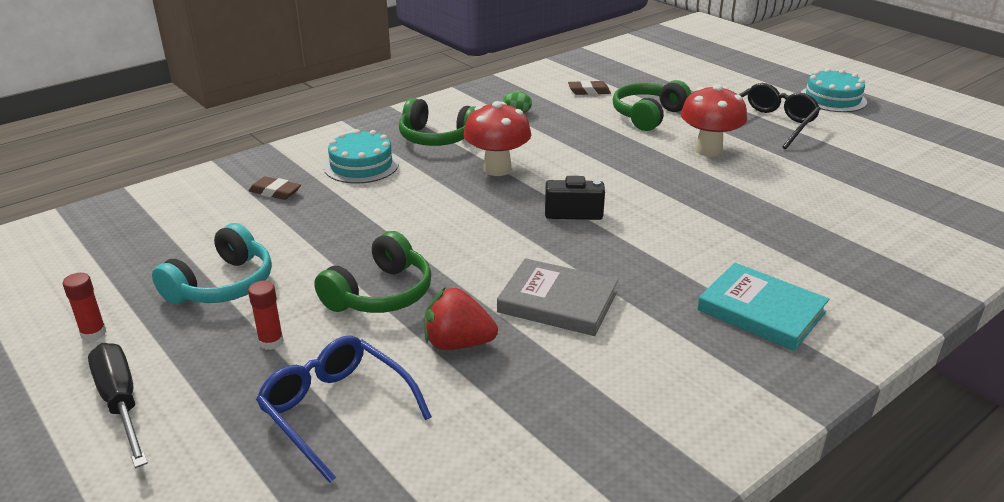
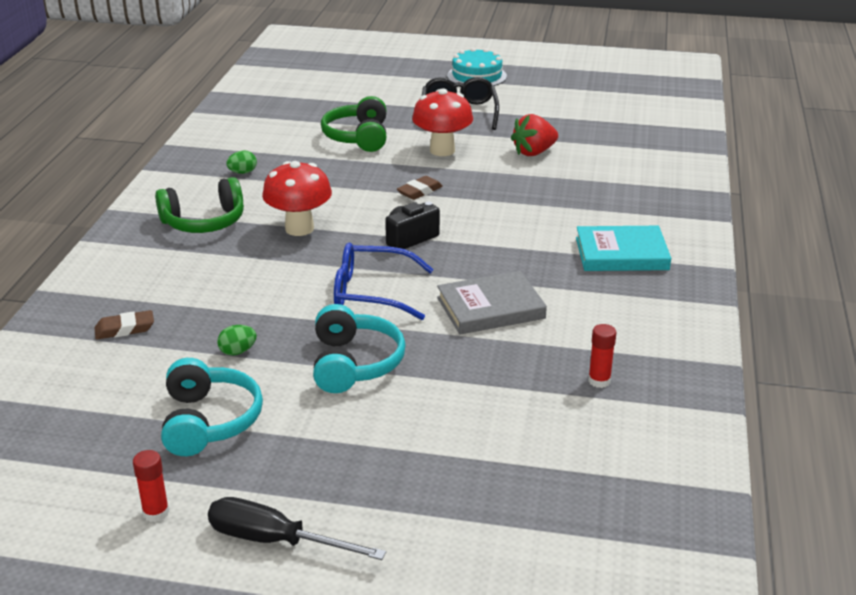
camera: 40 degrees left, 0 degrees up
red glue stick [248,281,284,350] -> red glue stick moved to [588,324,616,388]
blue glasses [256,336,432,483] -> blue glasses moved to [334,242,434,320]
green headphones [314,231,431,313] -> turquoise headphones [313,304,406,393]
turquoise cake [324,129,399,184] -> none
red strawberry [424,287,498,350] -> red strawberry moved to [511,114,558,156]
brown eraser [568,80,611,95] -> brown eraser moved to [397,176,443,200]
none -> green egg [217,325,257,356]

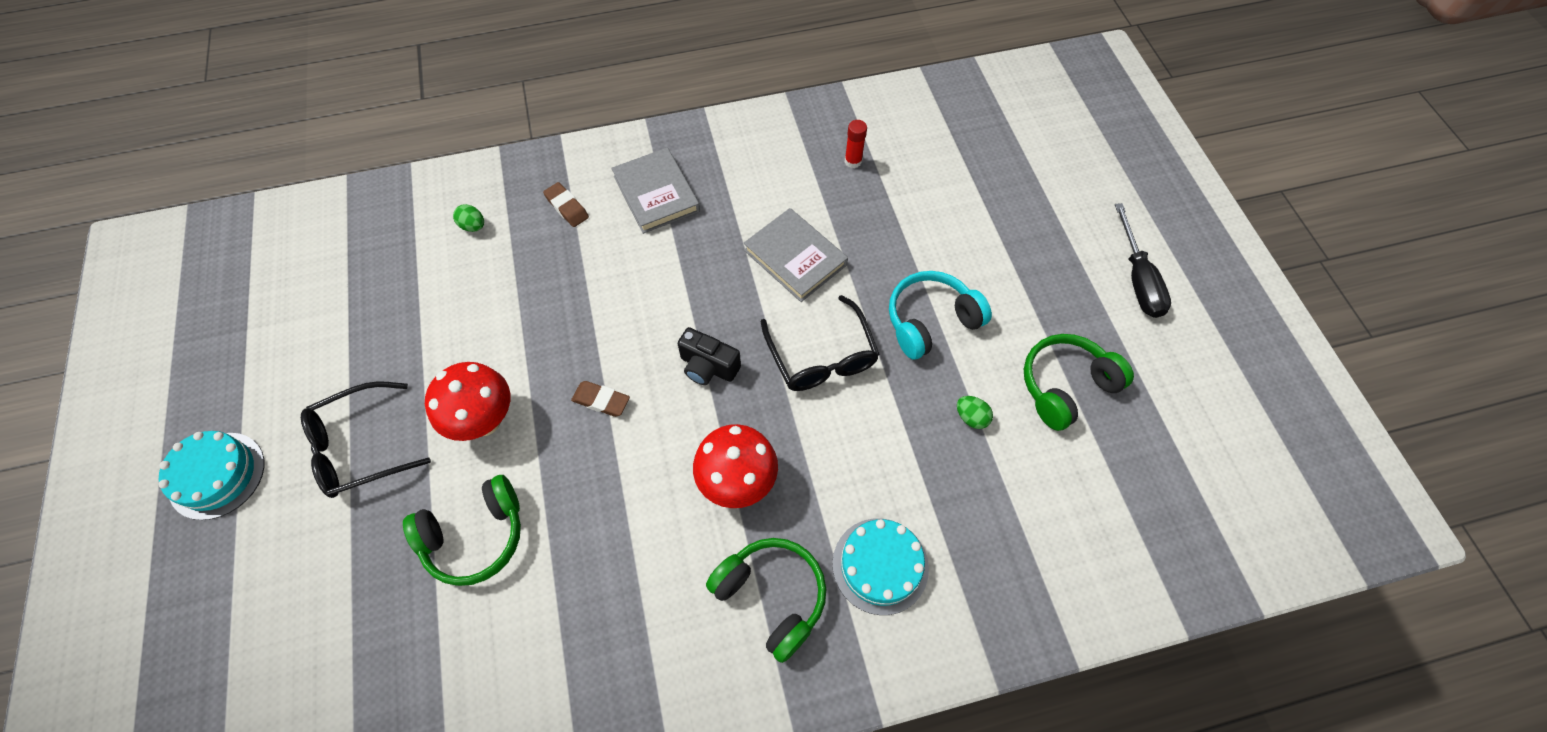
camera: 115 degrees left, 30 degrees up
brown eraser [95,310,154,339] -> brown eraser moved to [543,182,589,227]
red glue stick [133,450,169,522] -> none
turquoise headphones [161,358,263,456] -> green headphones [1024,334,1134,431]
green egg [226,151,257,174] -> green egg moved to [453,204,484,232]
blue glasses [334,242,434,320] -> black glasses [761,295,879,391]
red strawberry [511,114,558,156] -> none
turquoise book [576,226,671,271] -> grey book [612,148,700,234]
none -> turquoise cake [832,518,929,615]

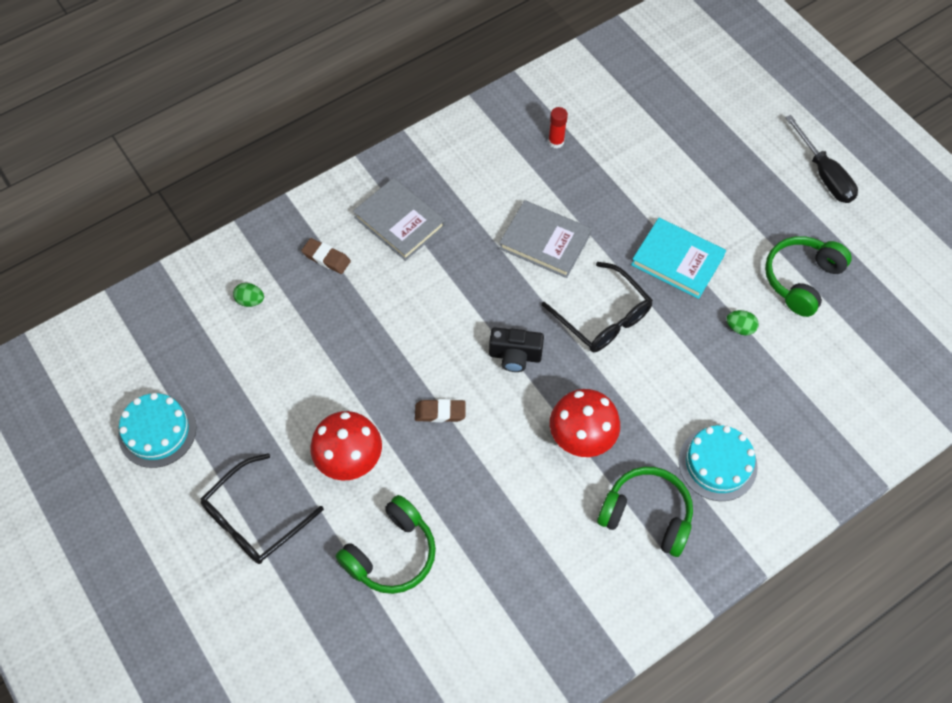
camera: 20 degrees left, 0 degrees up
turquoise cake [158,431,264,520] -> turquoise cake moved to [118,393,196,468]
turquoise headphones [889,271,992,360] -> turquoise book [631,218,726,299]

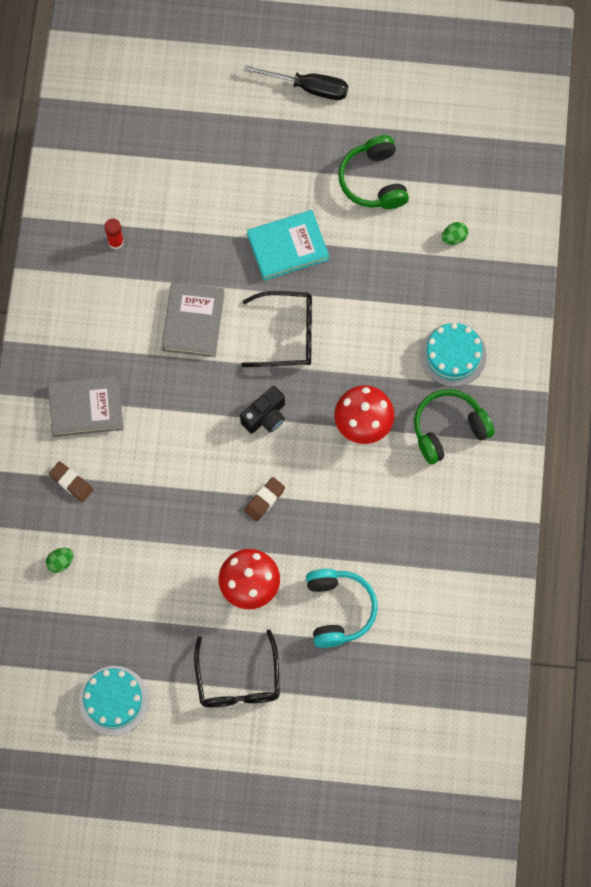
camera: 50 degrees left, 10 degrees up
brown eraser [301,238,351,274] -> brown eraser turned 60 degrees clockwise [49,461,93,502]
green headphones [336,495,436,594] -> turquoise headphones [306,569,377,648]
grey book [499,200,592,278] -> grey book turned 60 degrees counterclockwise [162,282,225,357]
green egg [726,310,759,336] -> green egg moved to [442,222,468,245]

